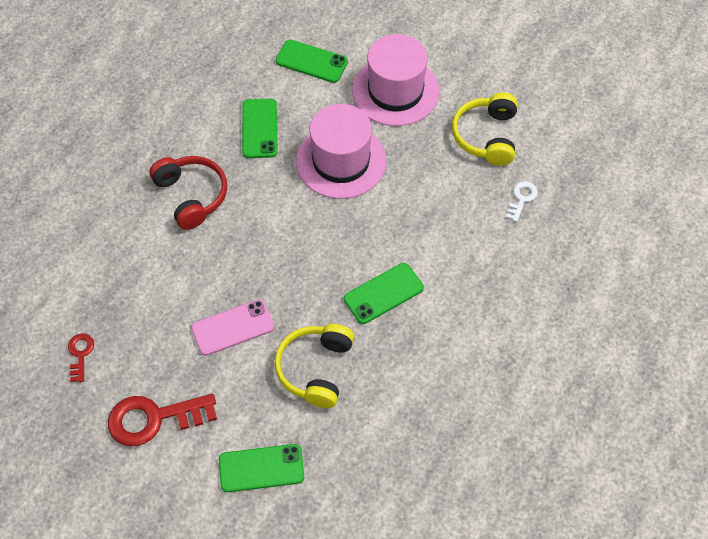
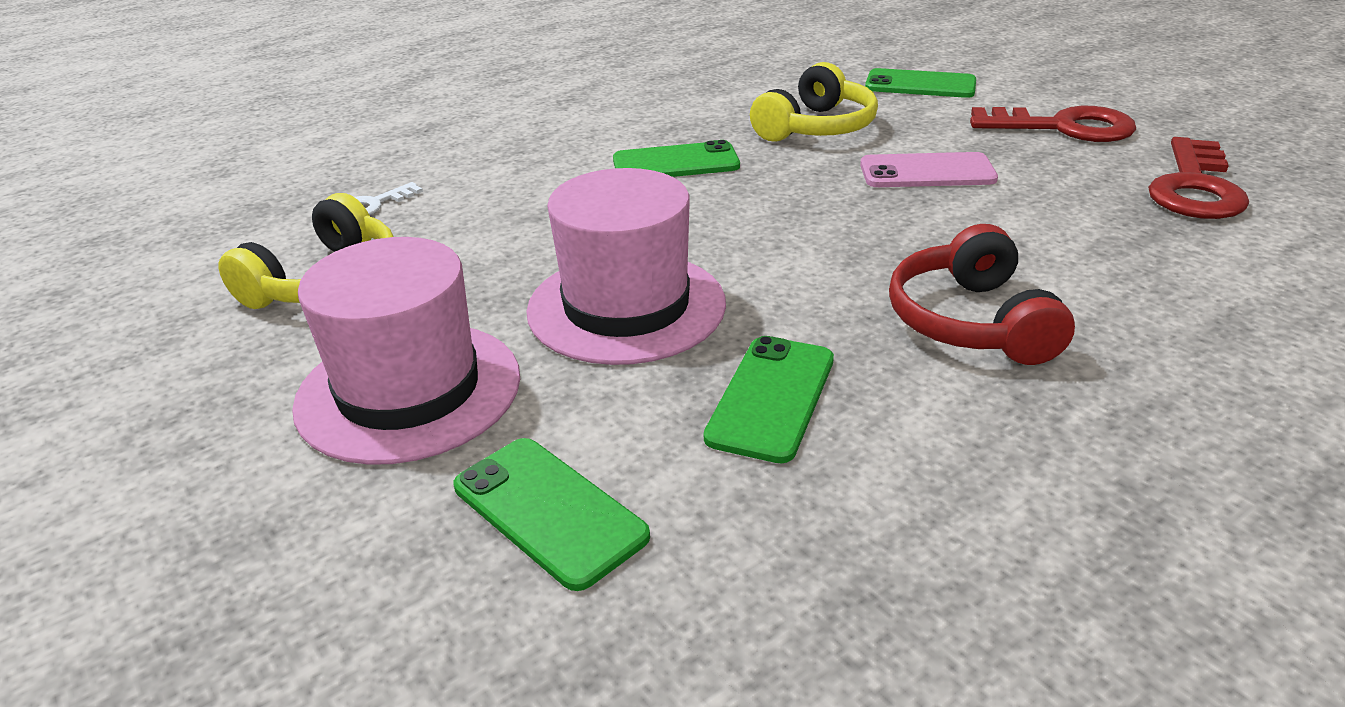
camera: 155 degrees left, 25 degrees down
red key [68,334,94,382] -> red key [1148,137,1249,219], size x1.98

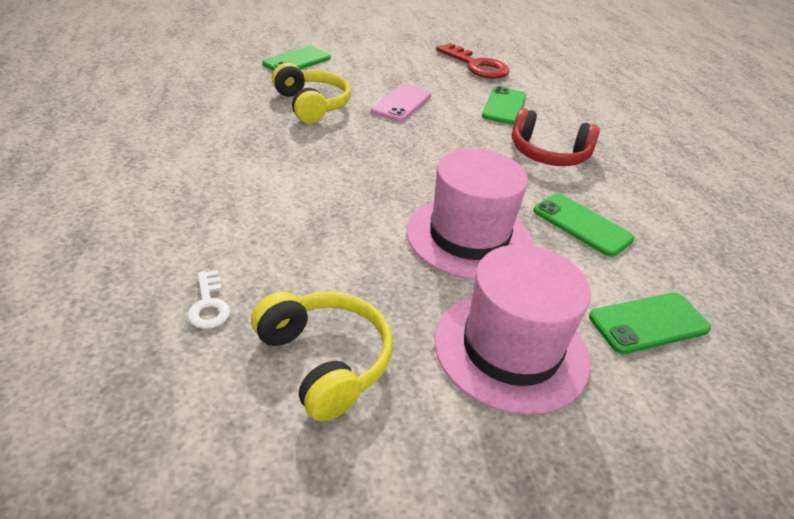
camera: 70 degrees left, 5 degrees up
green phone [613,140,740,177] -> green phone moved to [482,86,526,125]
red key [970,106,1136,142] -> none

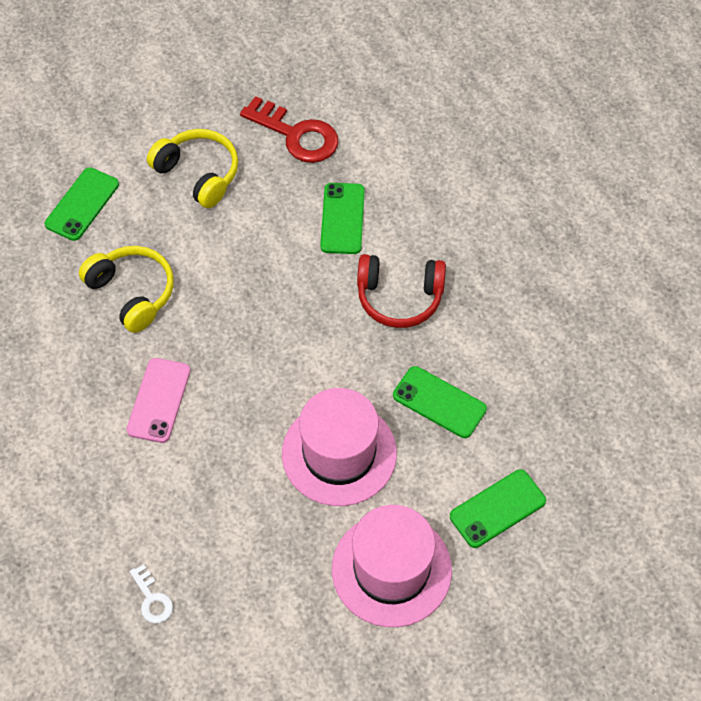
camera: 10 degrees left, 20 degrees up
yellow headphones [251,292,393,421] -> yellow headphones moved to [147,129,238,208]
pink phone [371,84,431,122] -> pink phone moved to [126,358,190,443]

